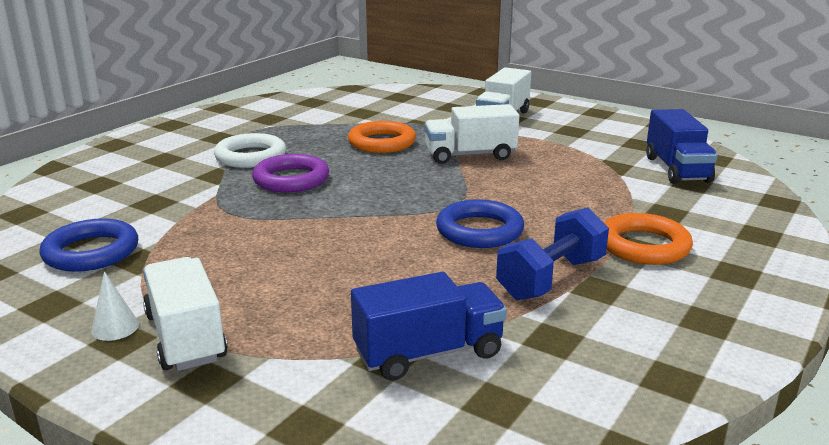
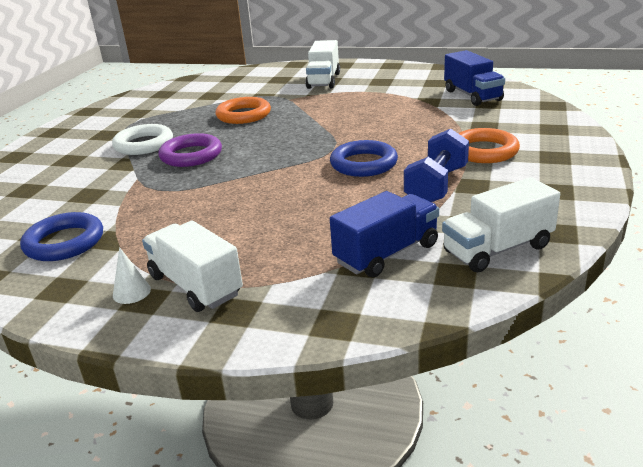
camera: 15 degrees left, 5 degrees up
white truck [424,104,520,164] -> white truck moved to [442,177,560,273]

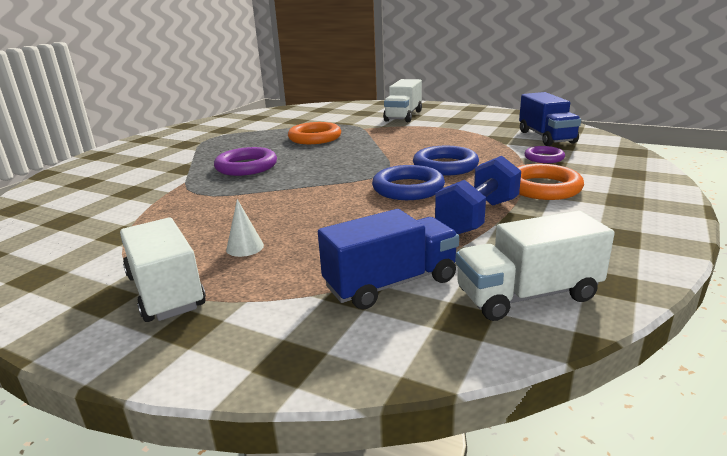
camera: 10 degrees right, 5 degrees down
blue ring [20,212,103,261] -> blue ring moved to [413,146,479,176]
white ring [112,124,173,155] -> none
white cone [113,247,151,304] -> white cone moved to [226,199,264,257]
none -> purple ring [525,146,565,163]

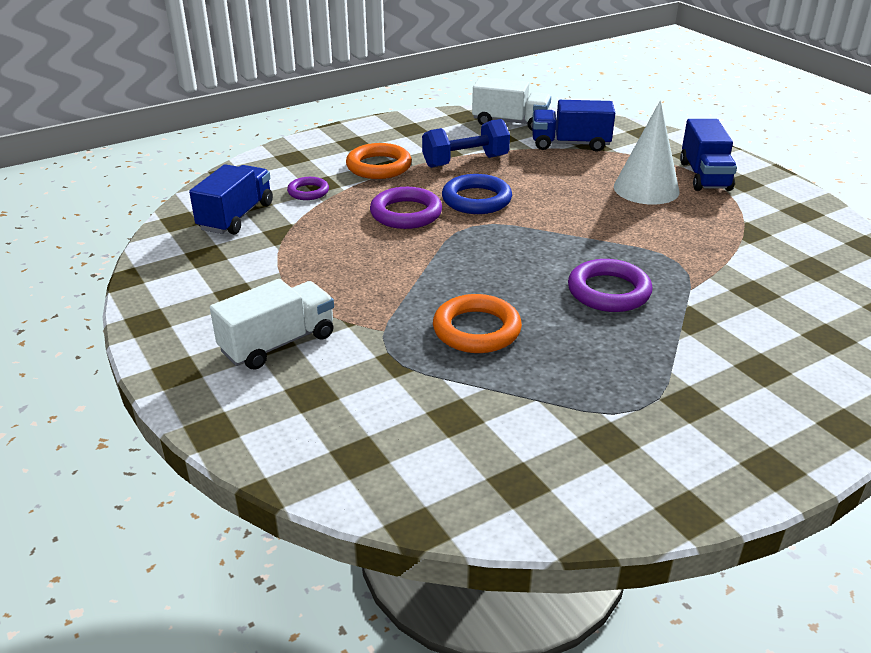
camera: 150 degrees left, 10 degrees up
white truck [120,217,206,322] -> blue truck [680,119,737,191]
white cone [226,199,264,257] -> white cone [614,100,680,205], size x2.27
blue ring [413,146,479,176] -> purple ring [370,187,442,229]

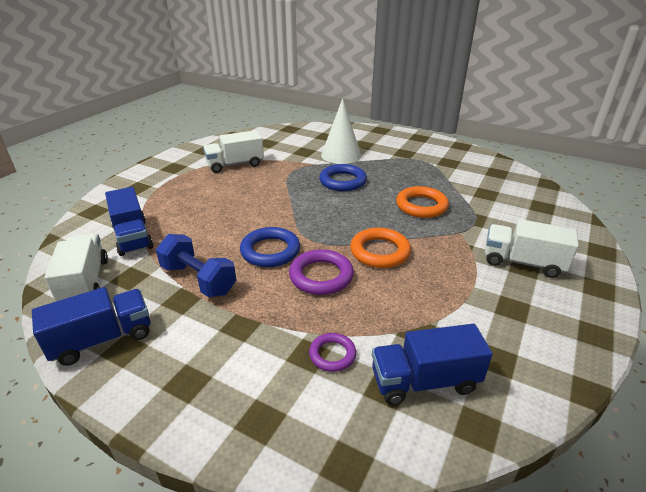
camera: 120 degrees left, 0 degrees up
orange ring [346,143,412,179] -> orange ring moved to [350,228,411,268]
purple ring [568,259,652,312] -> blue ring [319,164,367,191]
white cone [614,100,680,205] -> white cone moved to [321,98,361,164]
blue truck [680,119,737,191] -> blue truck moved to [32,287,150,366]
none -> white truck [203,130,264,173]

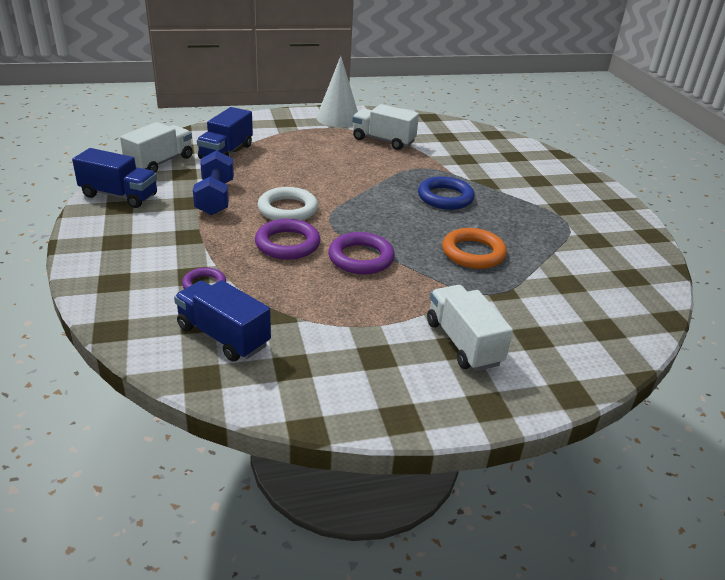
camera: 45 degrees right, 0 degrees up
blue ring [240,227,300,267] -> white ring [257,187,318,221]
white cone [321,98,361,164] -> white cone moved to [316,56,358,127]
orange ring [350,228,411,268] -> purple ring [328,232,395,275]

